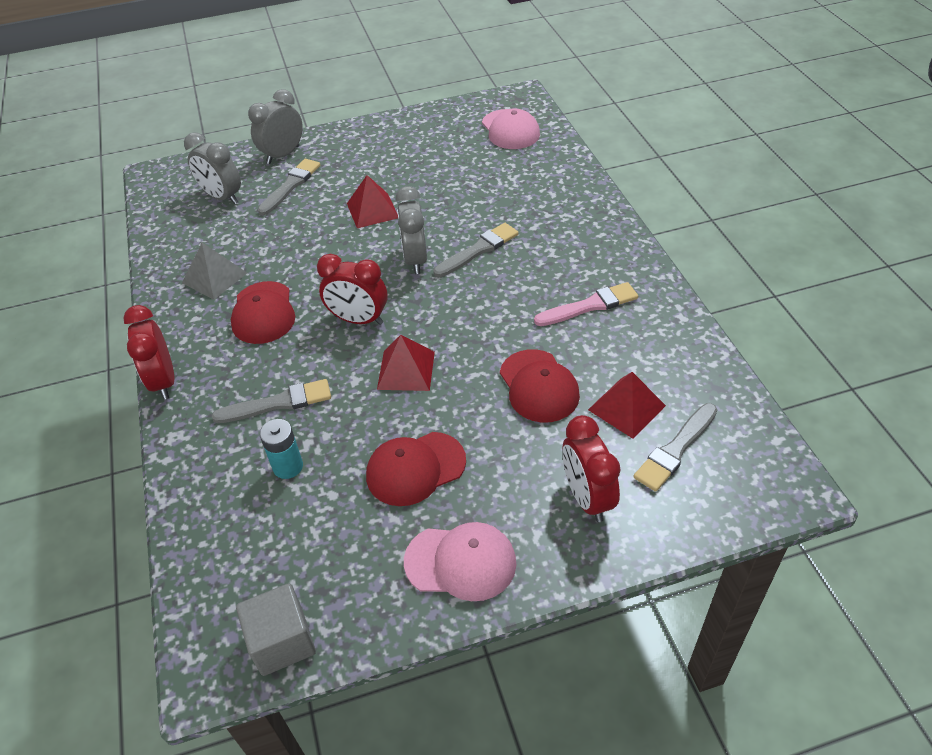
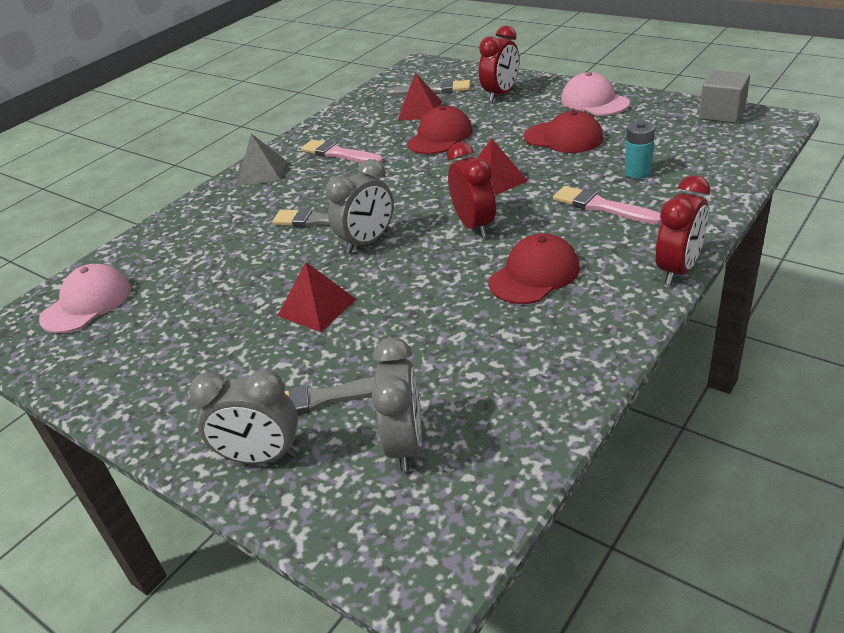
camera: 125 degrees left, 10 degrees down
grey pyramid [182,243,247,300] -> grey pyramid moved to [237,134,285,186]
grey brush [212,379,331,423] -> pink brush [553,186,662,225]

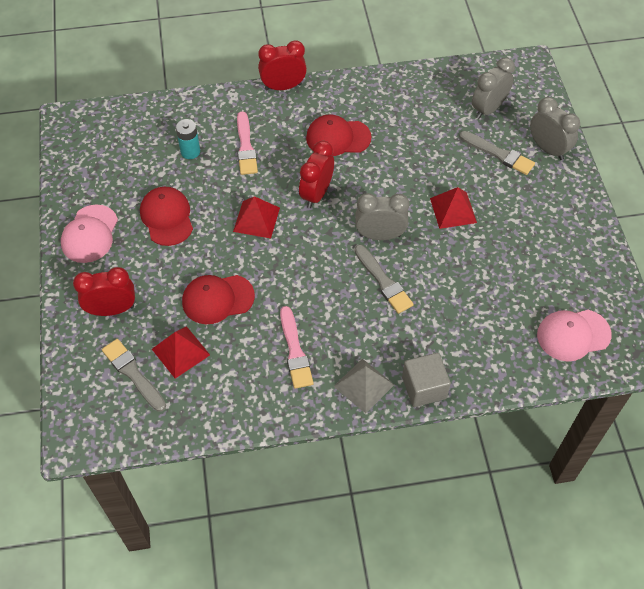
camera: 140 degrees left, 20 degrees up
grey cube [699,70,750,123] -> grey cube moved to [402,353,451,407]

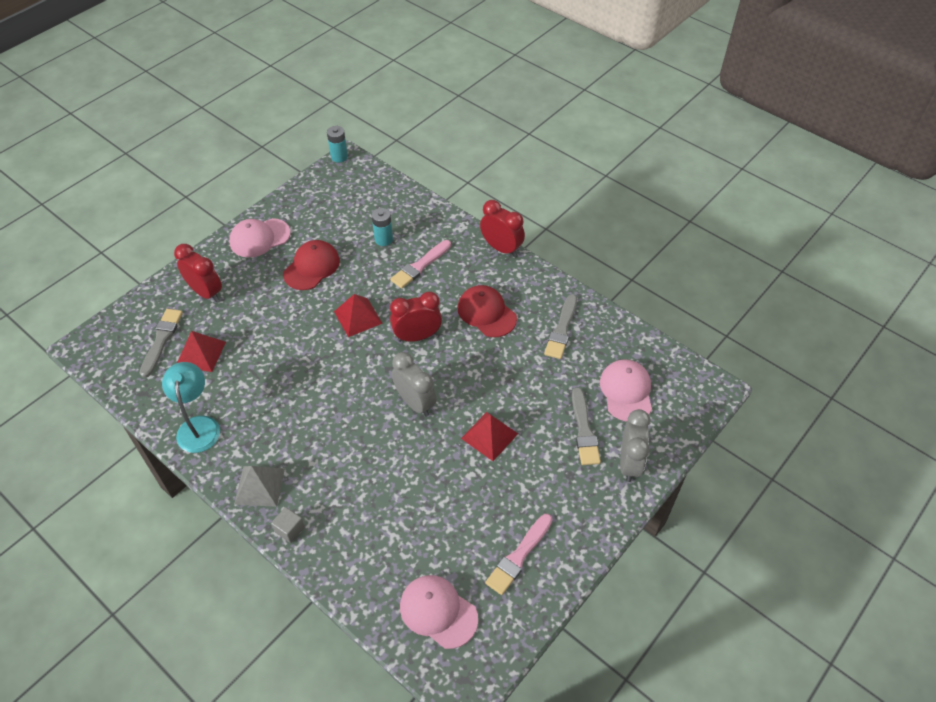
camera: 50 degrees right, 5 degrees down
red cap [182,275,255,324] -> none
pink brush [280,306,313,389] -> pink brush moved to [485,514,553,595]
grey brush [354,245,414,314] -> grey brush moved to [544,295,577,359]
grey cube [402,353,451,407] -> grey cube [271,507,305,543], size x0.60
grey clock [472,57,515,119] -> pink cap [600,359,652,421]
none -> turquoise lamp [162,362,220,453]
none -> turquoise battery [327,126,348,163]

